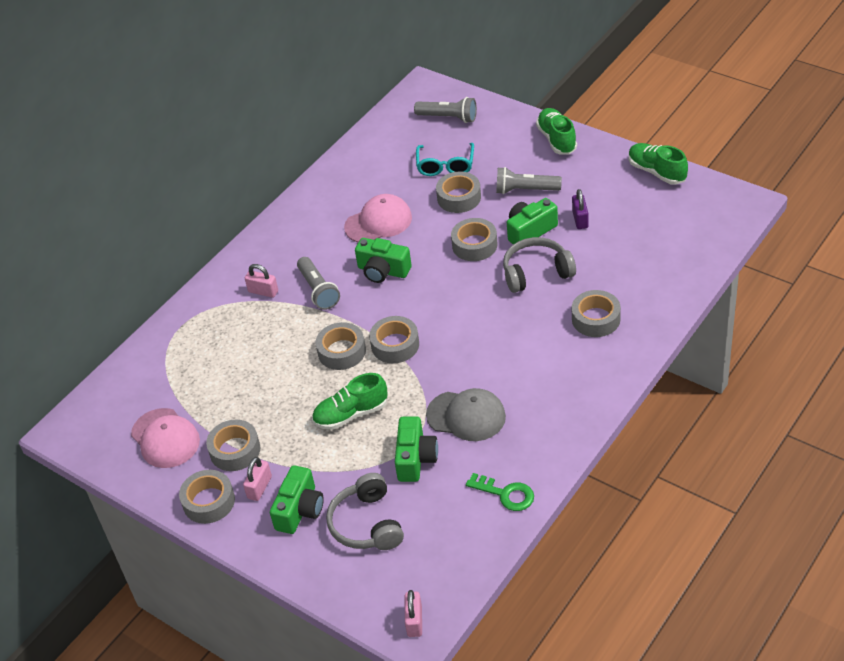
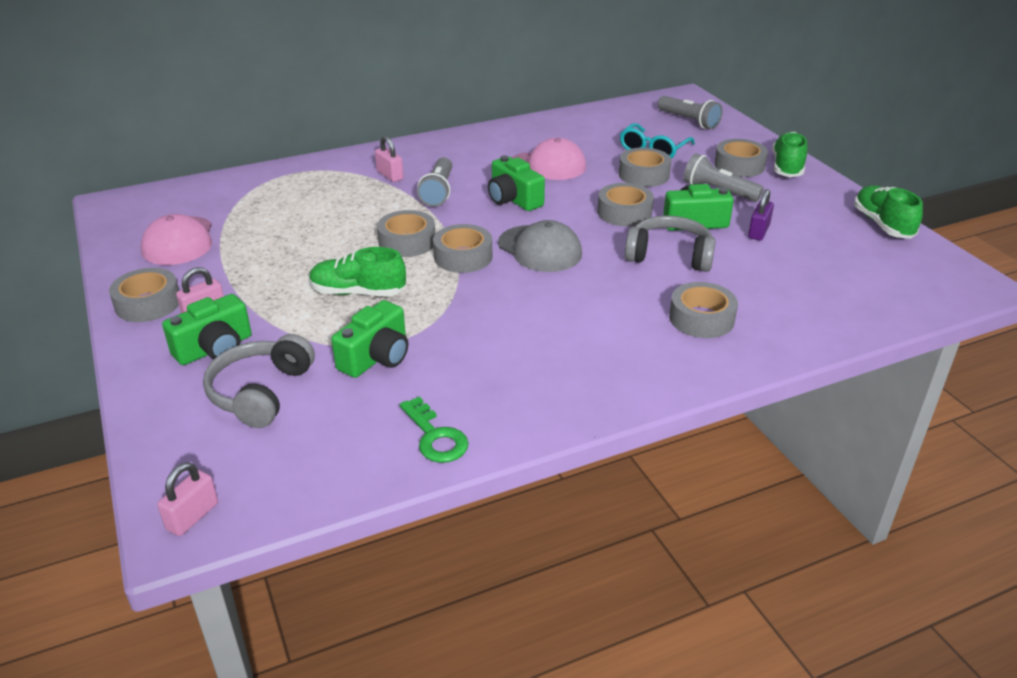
camera: 25 degrees right, 10 degrees down
grey tape [206,420,260,471] -> grey tape moved to [714,139,768,177]
grey cap [426,388,506,441] -> grey cap moved to [498,220,582,272]

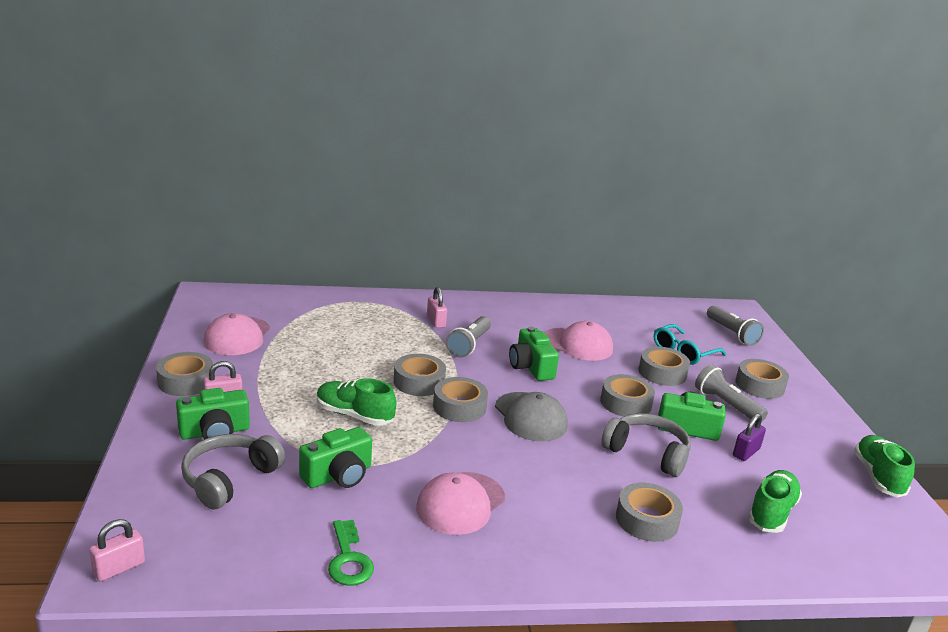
camera: 15 degrees right, 10 degrees down
green shoe [772,132,807,177] -> green shoe moved to [748,470,802,533]
none -> pink cap [416,472,505,535]

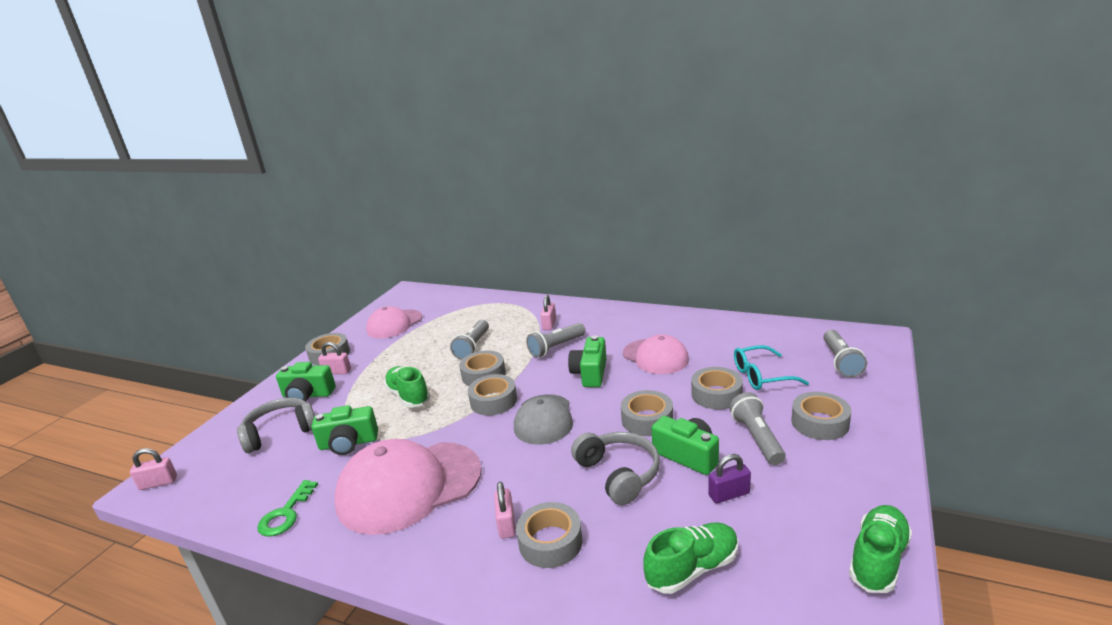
camera: 35 degrees right, 0 degrees up
pink cap [416,472,505,535] -> pink cap [335,439,482,535], size x1.65
none -> grey flashlight [450,320,489,360]
none -> pink padlock [494,482,516,539]

